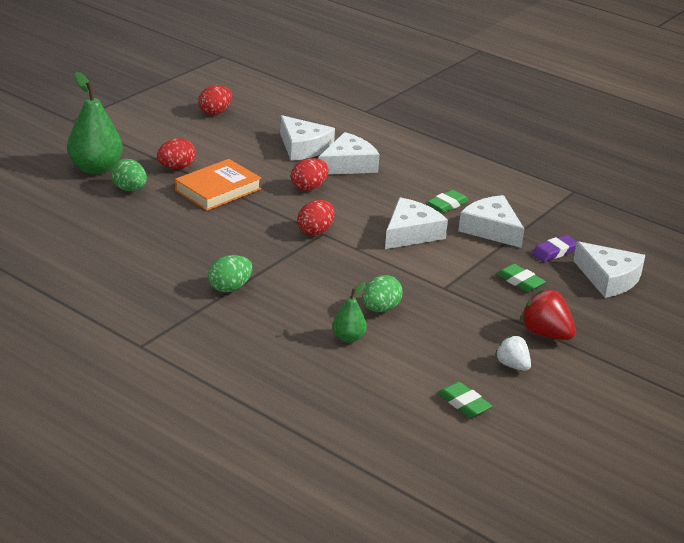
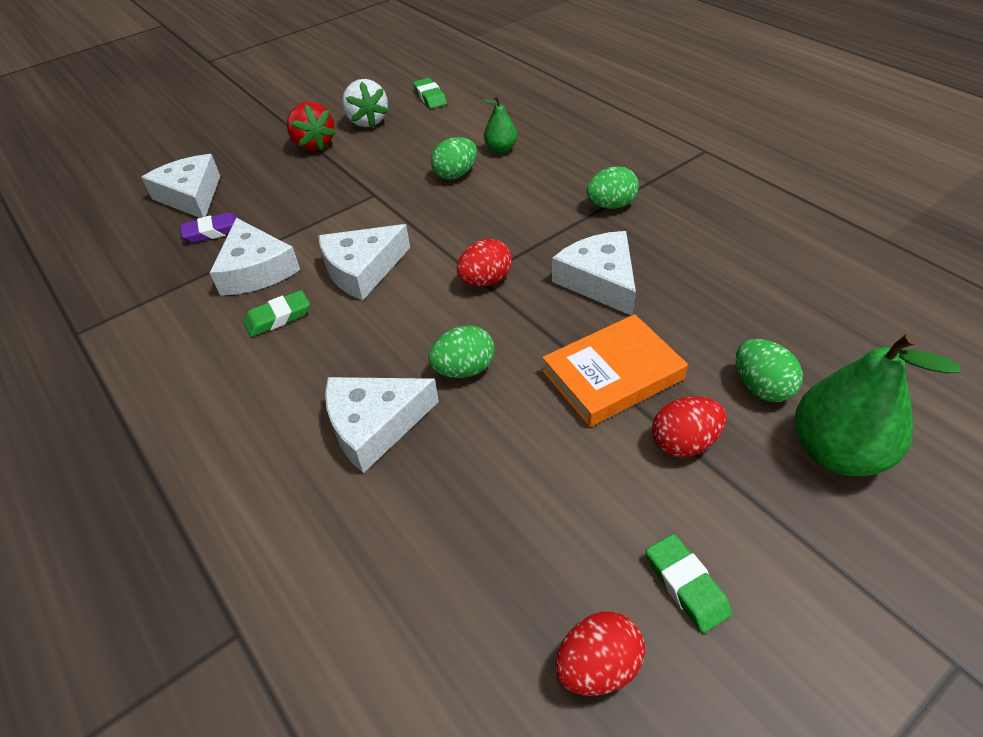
camera: 160 degrees left, 15 degrees up
white cheese [280,115,335,161] -> white cheese moved to [552,231,636,316]
red egg [291,158,329,191] -> green egg [428,325,494,378]
white strawberry [495,335,531,371] -> white strawberry [342,79,389,127], size x1.52
green eraser [496,264,546,292] -> green eraser moved to [646,534,732,633]

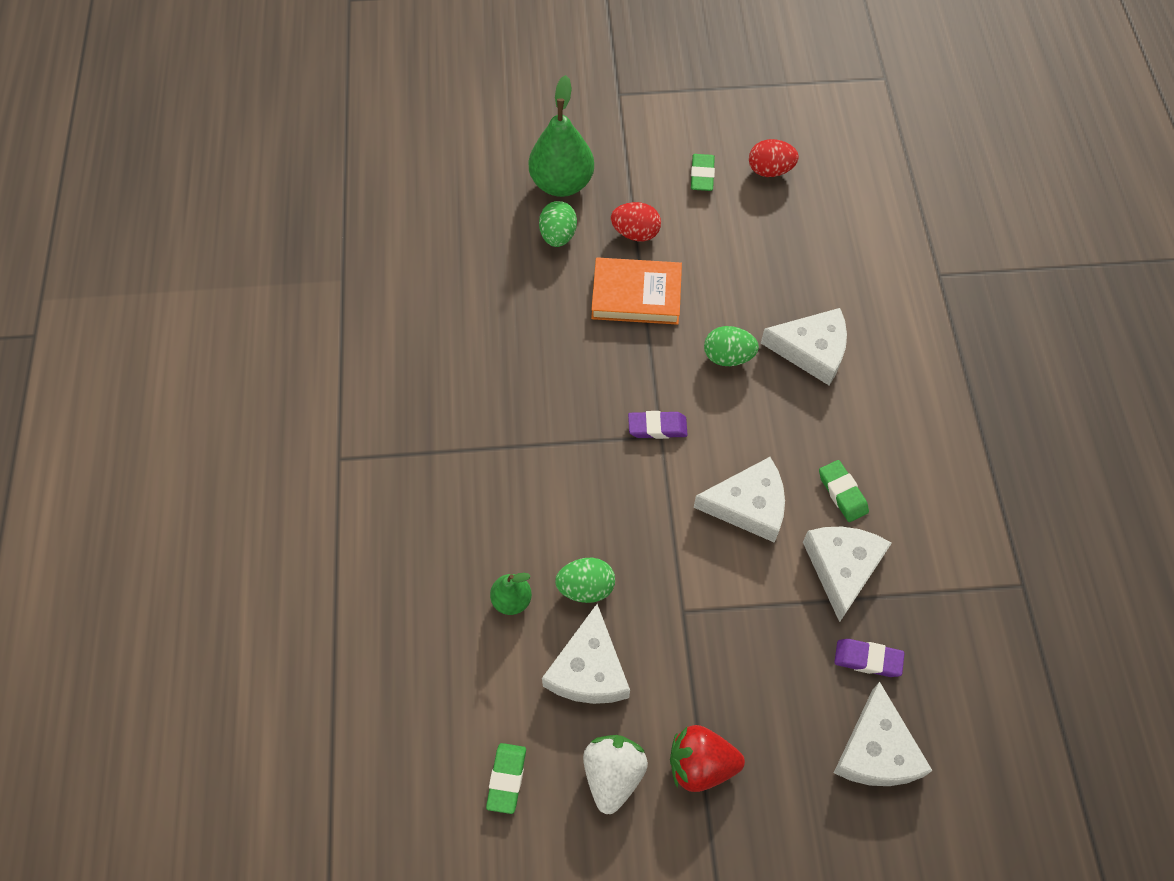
camera: 150 degrees left, 15 degrees up
green eraser [243,290,310,337] -> green eraser turned 60 degrees clockwise [819,460,869,522]
red strawberry [287,101,336,151] -> red strawberry turned 90 degrees counterclockwise [670,725,745,792]
red egg [457,239,512,286] -> purple eraser [628,411,687,439]
white cheese [552,231,636,316] -> white cheese moved to [542,604,630,704]
green egg [586,166,639,209] -> none

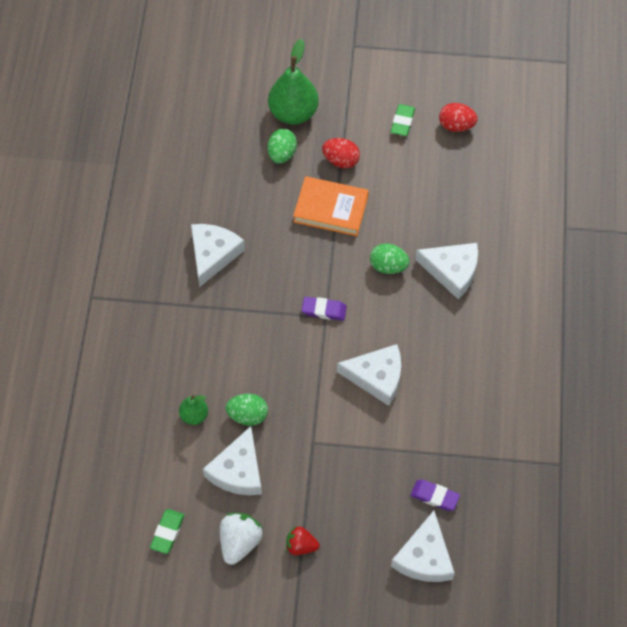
camera: 10 degrees right, 0 degrees up
red strawberry [670,725,745,792] -> red strawberry [286,526,320,555], size x0.66
white cheese [803,527,892,622] -> white cheese moved to [191,224,245,287]
green eraser [819,460,869,522] -> none

